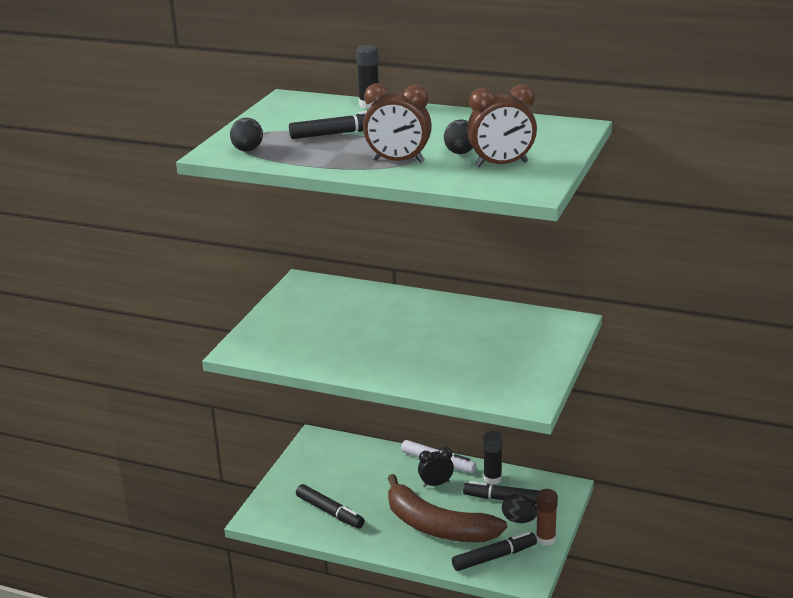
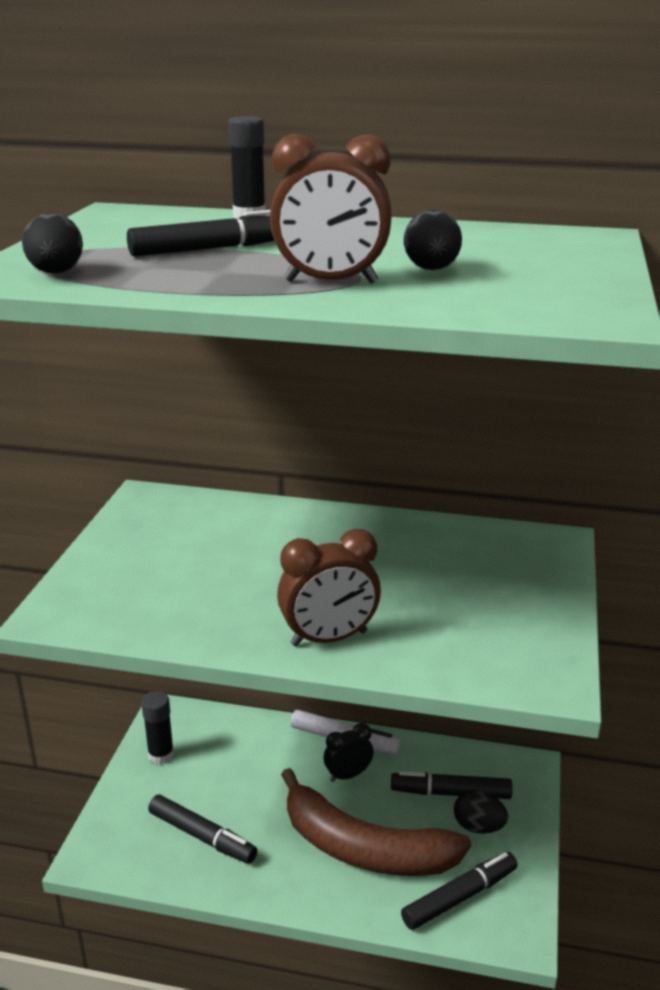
camera: 10 degrees left, 0 degrees up
brown clock [467,85,537,167] -> brown clock moved to [277,529,381,647]
black glue stick [483,431,503,485] -> black glue stick moved to [141,691,174,765]
brown glue stick [536,489,558,546] -> none

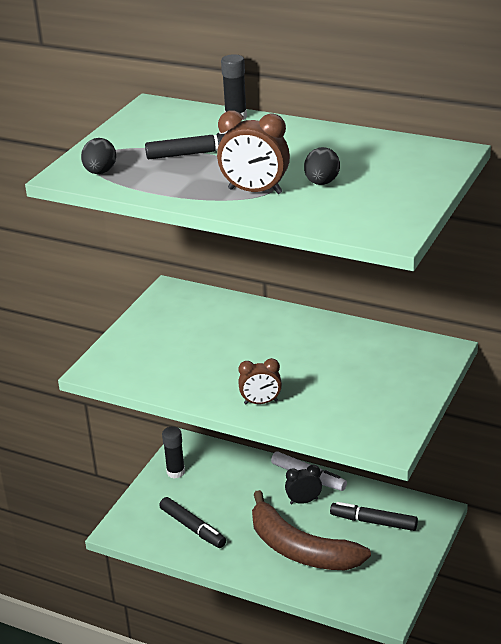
camera: 15 degrees right, 5 degrees up
brown clock [277,529,381,647] -> brown clock [238,358,282,404], size x0.66
black marker [401,852,517,930] -> none
black egg [454,790,508,834] -> none

